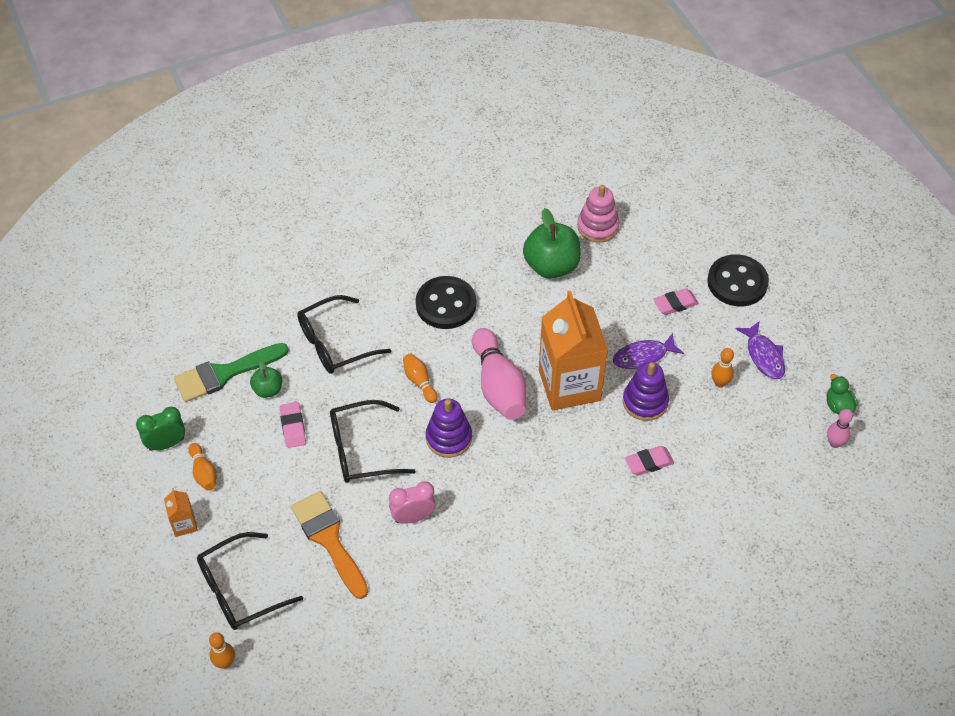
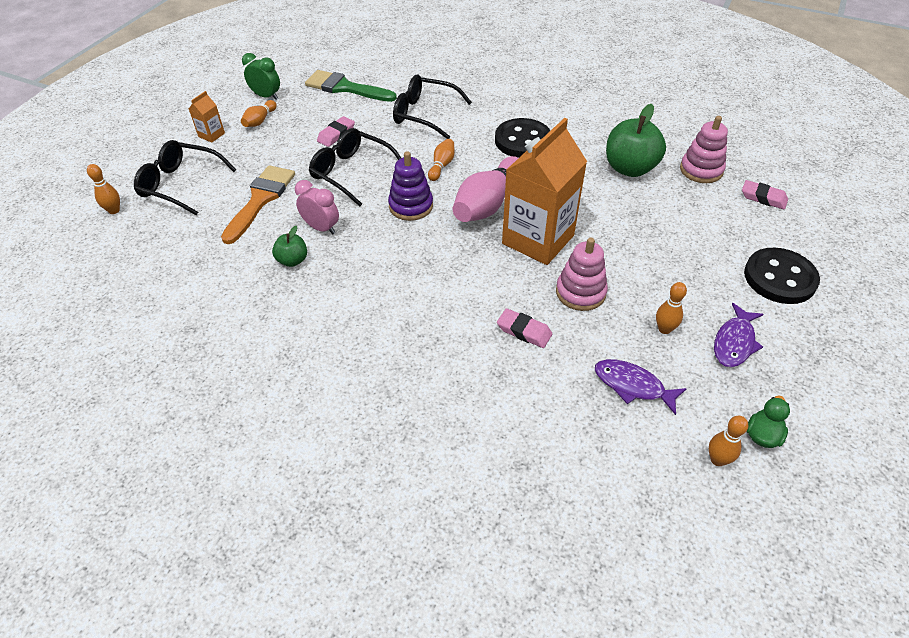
camera: 50 degrees right, 5 degrees down
green apple [250,360,282,398] -> green apple moved to [272,226,307,267]
purple fish [613,333,684,369] -> purple fish moved to [595,359,687,415]
purple stacking toy [623,362,669,421] -> pink stacking toy [556,238,608,311]
pink eraser [653,288,699,315] -> pink eraser moved to [742,180,788,210]
pink bowling pin [827,409,853,448] -> orange bowling pin [709,416,748,466]

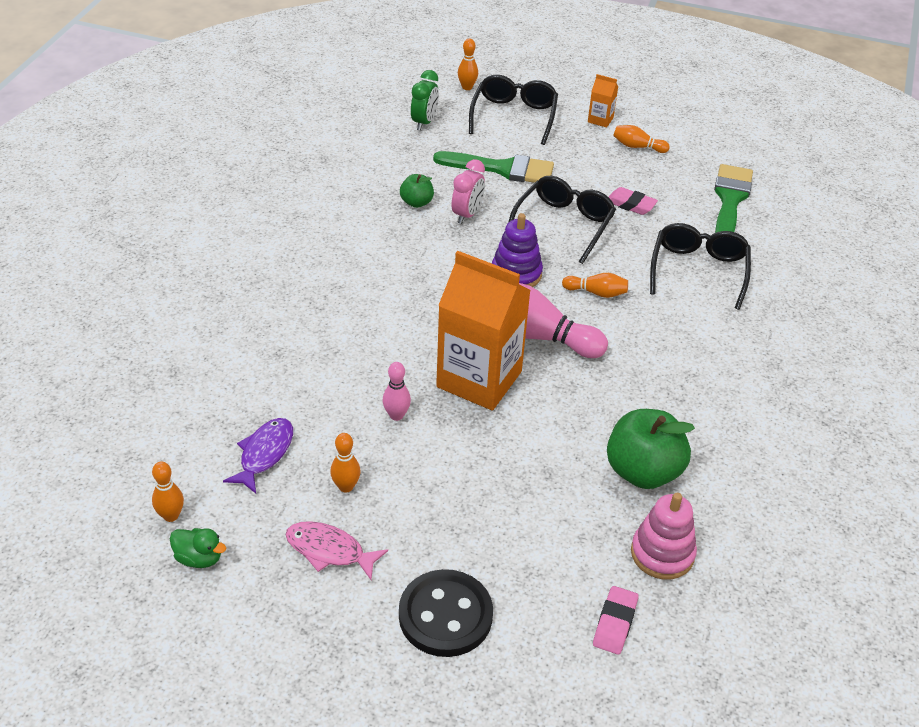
camera: 80 degrees right, 5 degrees down
orange brush [221,165,295,244] -> green brush [433,151,554,183]
green clock [242,53,280,100] -> green clock moved to [411,70,439,131]
black button [495,118,550,158] -> none
pink eraser [497,308,552,348] -> none
pink stacking toy [556,238,608,311] -> pink bowling pin [382,362,411,421]
purple fish [714,303,764,367] -> pink fish [286,521,388,580]

